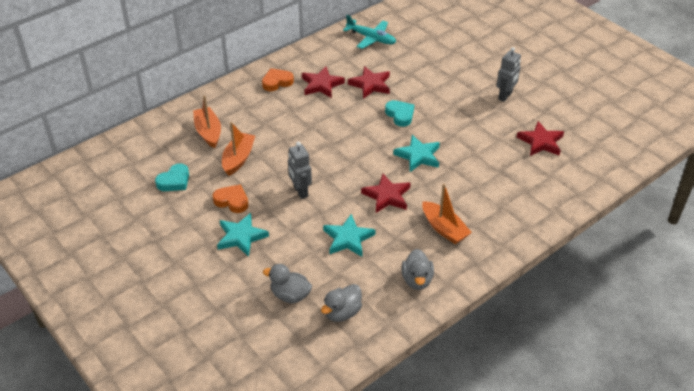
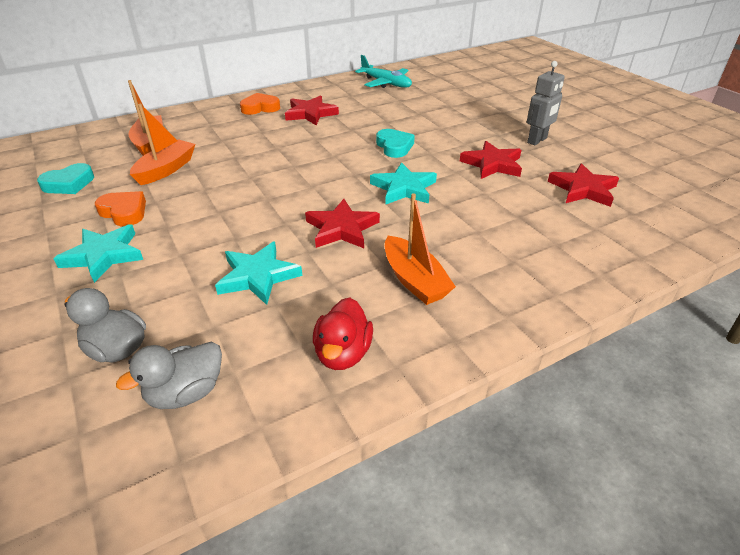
camera: 10 degrees right, 5 degrees down
grey robot [288,142,312,199] -> none
red star [348,66,390,99] -> red star moved to [460,141,522,179]
grey duck [401,249,434,290] -> red duck [313,297,373,370]

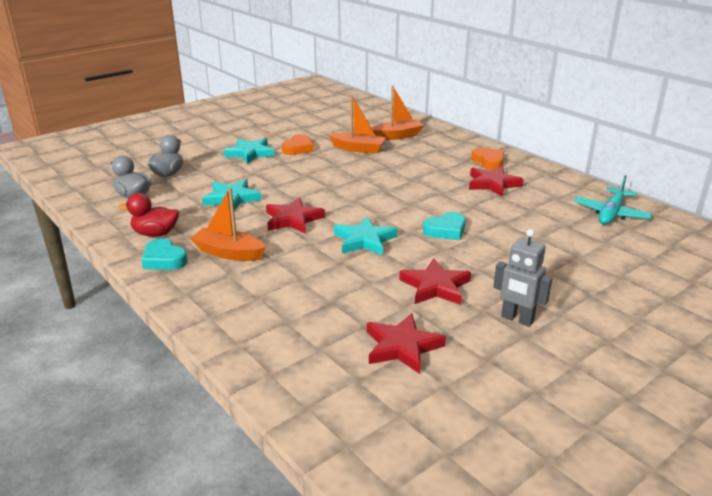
camera: 80 degrees right, 10 degrees down
turquoise heart [37,163,94,194] -> turquoise heart moved to [141,238,188,270]
orange boat [385,193,456,305] -> orange boat turned 60 degrees clockwise [190,188,266,261]

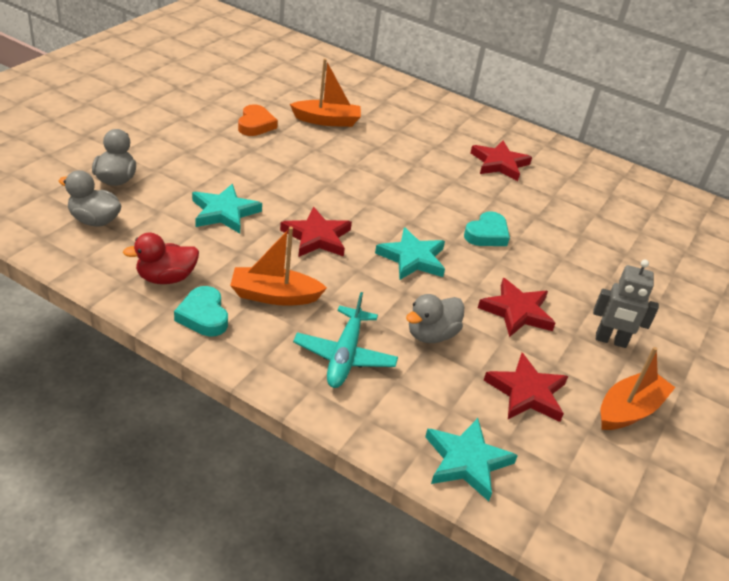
camera: 25 degrees left, 10 degrees up
turquoise heart [141,238,188,270] -> turquoise heart turned 45 degrees clockwise [174,286,228,336]
turquoise star [223,138,275,164] -> turquoise star moved to [425,418,518,501]
orange boat [371,86,424,140] -> orange boat moved to [600,347,676,430]
orange heart [471,148,504,170] -> none
turquoise plane [574,175,652,225] -> turquoise plane moved to [293,292,398,388]
none -> grey duck [406,294,464,343]

